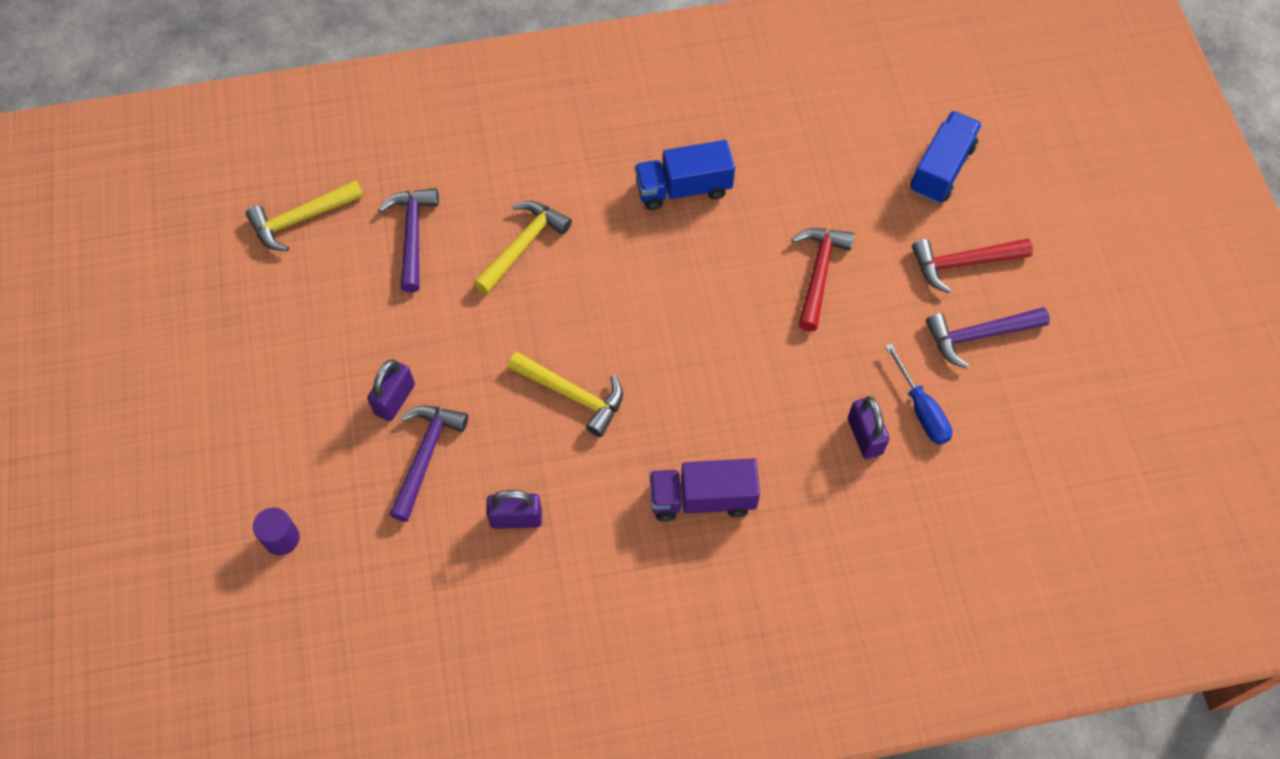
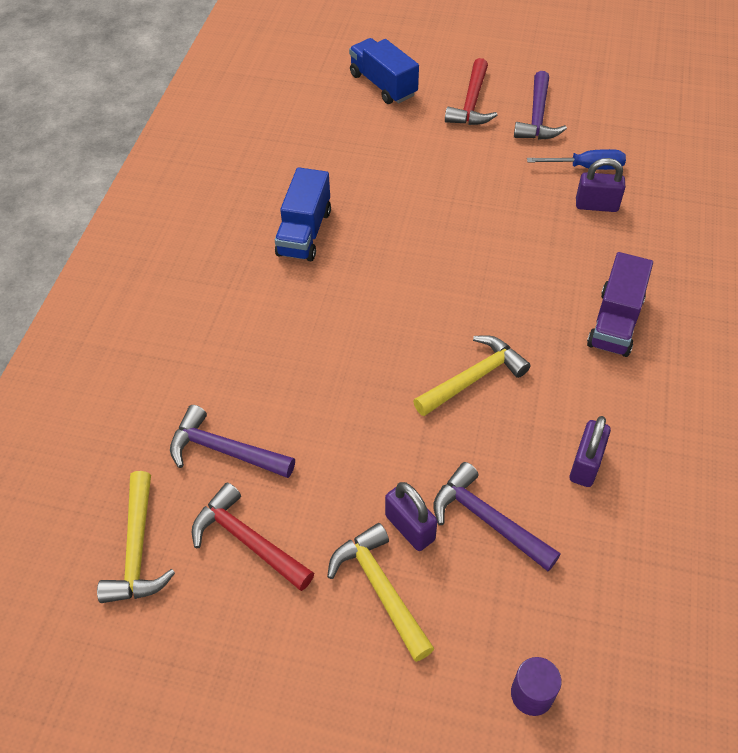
camera: 65 degrees left, 10 degrees down
yellow hammer [474,201,572,294] -> yellow hammer moved to [327,523,434,662]
red hammer [791,228,854,331] -> red hammer moved to [192,482,314,591]

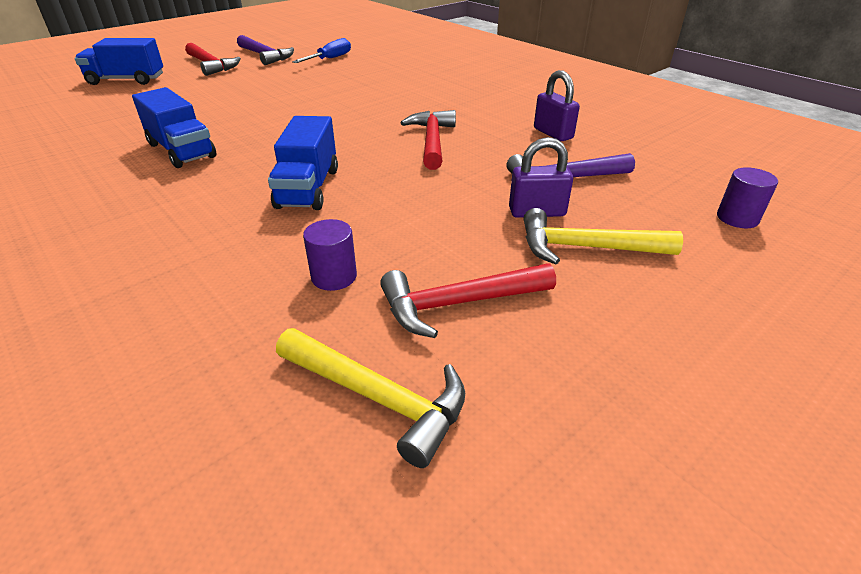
camera: 55 degrees left, 15 degrees down
purple hammer [170,405,295,478] -> purple cylinder [303,219,357,291]
yellow hammer [413,335,531,416] -> red hammer [401,110,456,170]
purple padlock [576,158,625,212] -> none
purple truck [587,252,653,357] -> none
none -> blue truck [268,116,338,210]

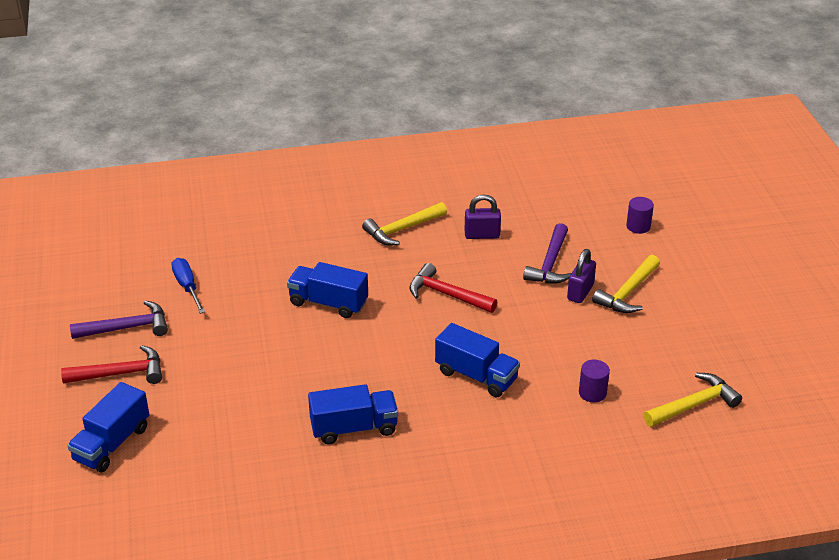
camera: 60 degrees left, 0 degrees up
red hammer [380,264,556,338] -> none
none -> blue truck [287,262,368,318]
none -> yellow hammer [362,202,447,245]

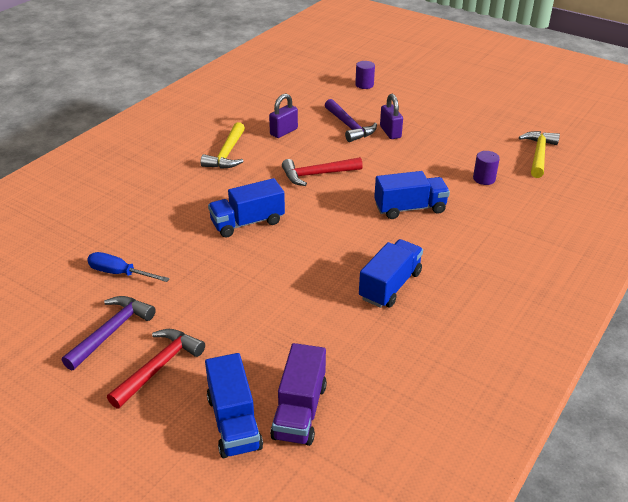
camera: 45 degrees left, 0 degrees up
yellow hammer [592,255,660,313] -> none
none -> purple truck [270,343,327,446]

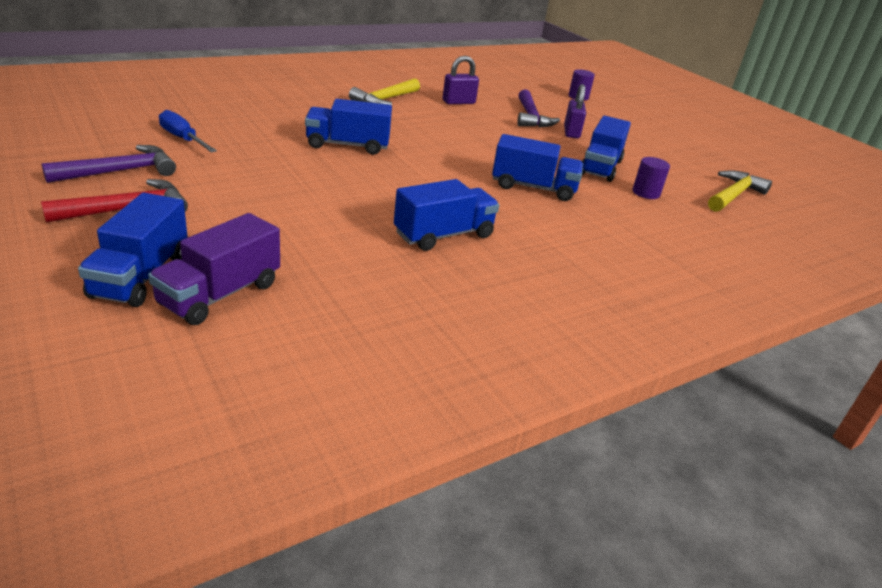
camera: 20 degrees right, 5 degrees down
red hammer [282,157,363,186] -> none
none -> blue truck [582,116,631,182]

